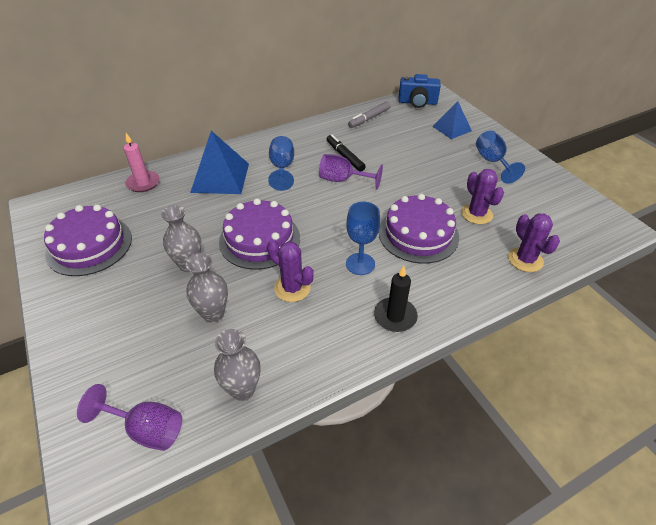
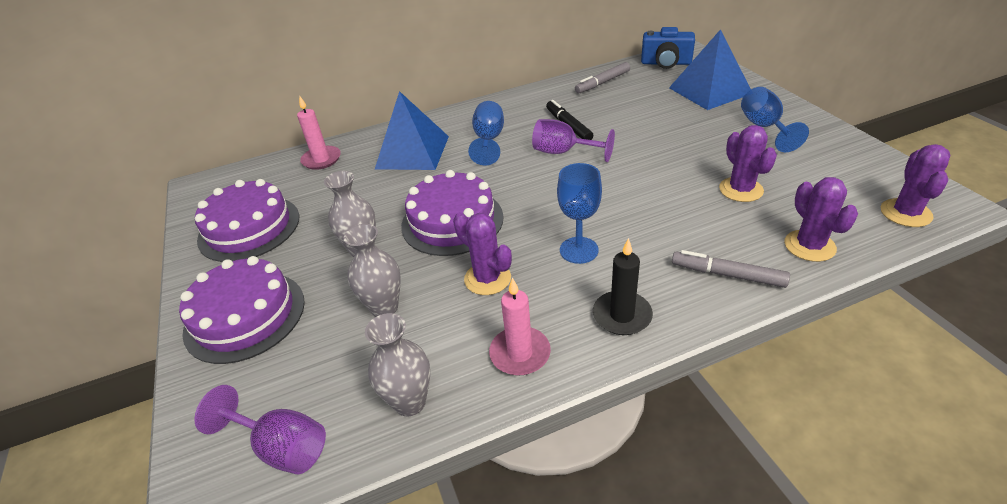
camera: 10 degrees right, 5 degrees down
purple cake [378,194,459,264] -> purple cake moved to [179,256,305,364]
blue pyramid [432,101,472,139] -> blue pyramid [669,29,751,110], size x1.59
none -> pink candle [489,278,551,375]
none -> grey marker [672,250,790,288]
none -> purple cactus [881,144,950,227]

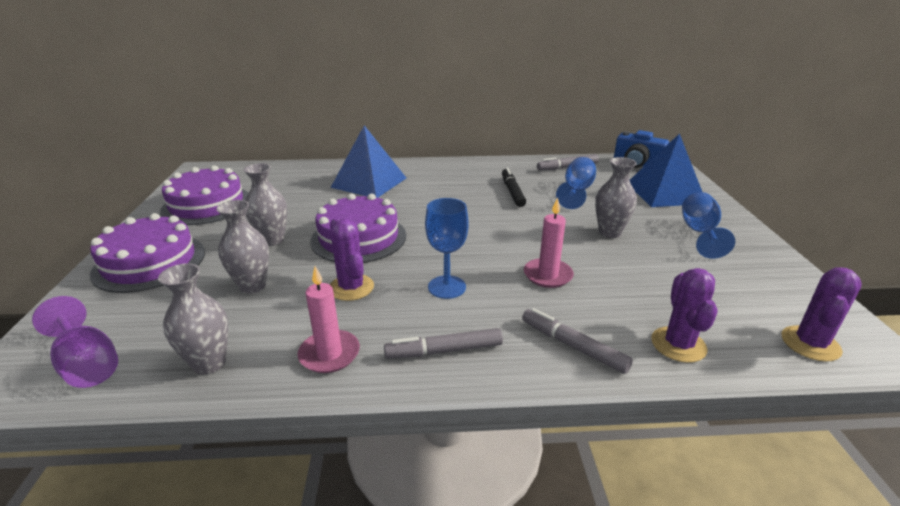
camera: 15 degrees right, 10 degrees down
pink candle [297,95,341,170] -> pink candle moved to [524,197,574,288]
blue goblet [468,101,504,165] -> blue goblet moved to [556,157,596,209]
purple goblet [532,119,615,162] -> none
black candle [593,238,653,335] -> grey marker [384,328,503,359]
purple cactus [719,125,777,202] -> none
none -> grey vase [595,157,637,238]

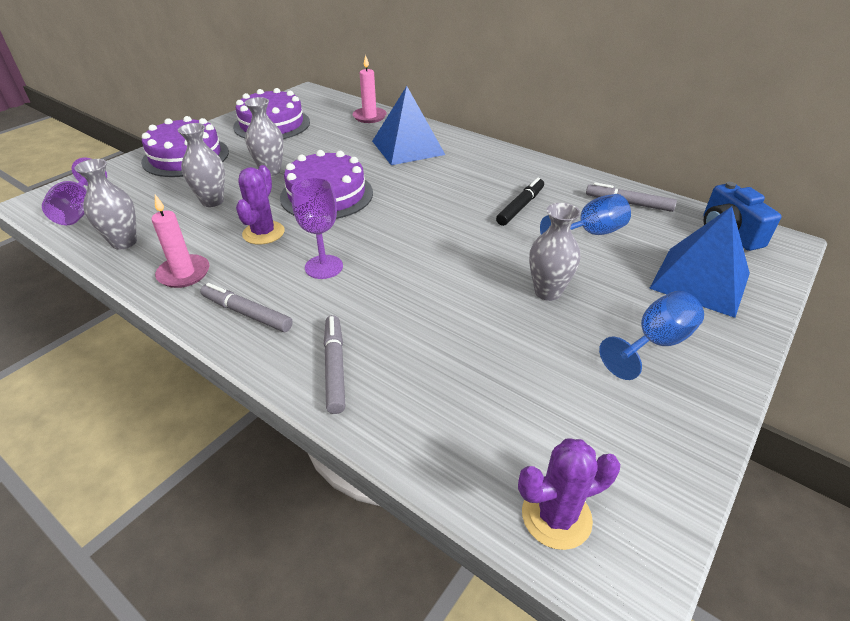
camera: 40 degrees right, 10 degrees up
blue goblet [425,198,468,299] -> purple goblet [291,177,343,279]
pink candle [524,197,574,288] -> pink candle moved to [353,55,387,123]
purple cactus [651,268,718,363] -> none

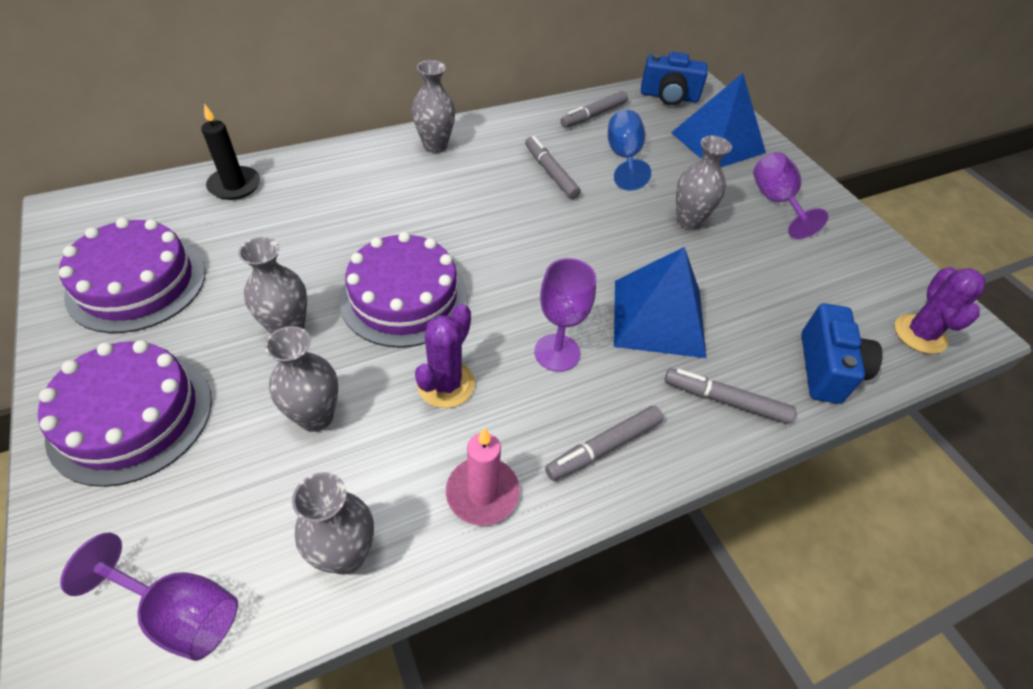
camera: 65 degrees left, 10 degrees up
purple cactus [236,165,285,245] -> purple cactus turned 75 degrees clockwise [415,304,475,408]
pink candle [353,55,387,123] -> black candle [201,103,260,200]
blue pyramid [372,86,445,165] -> blue pyramid moved to [614,247,706,358]
black marker [496,178,544,226] -> grey marker [525,136,581,199]
blue goblet [599,291,704,380] -> purple goblet [753,152,828,239]
none -> grey vase [412,60,455,153]
none -> blue camera [801,303,883,404]

